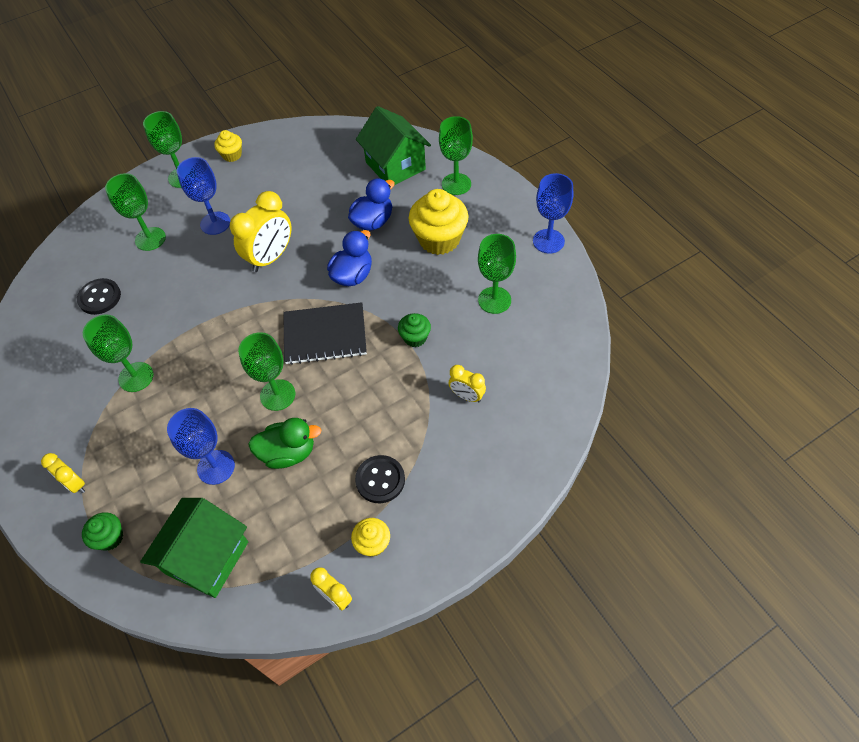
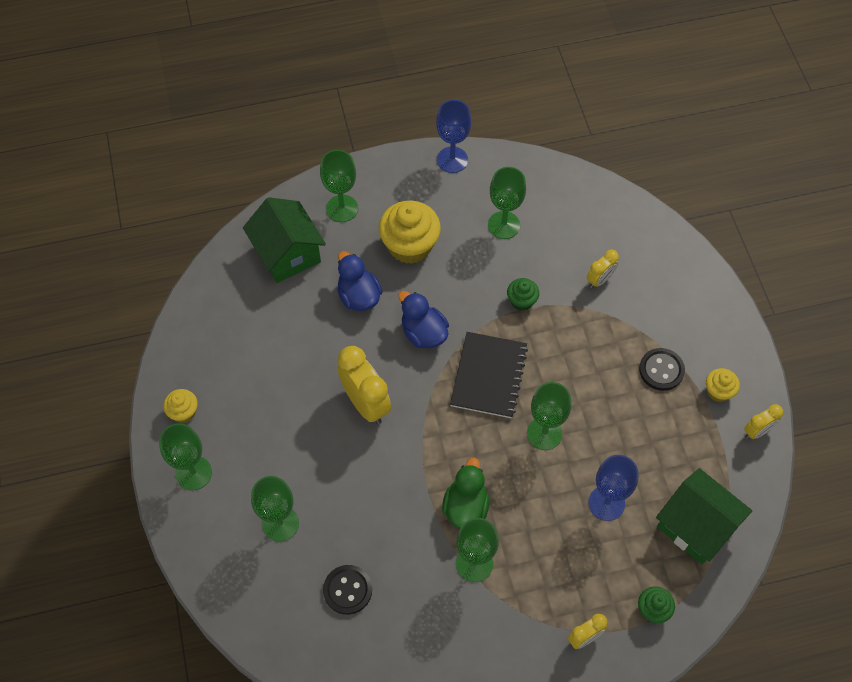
camera: 75 degrees left, 5 degrees up
blue goblet [177,157,230,235] -> none
green duck [248,418,322,469] -> green duck moved to [442,457,489,528]
green house [356,106,431,185] -> green house turned 75 degrees clockwise [243,197,326,283]

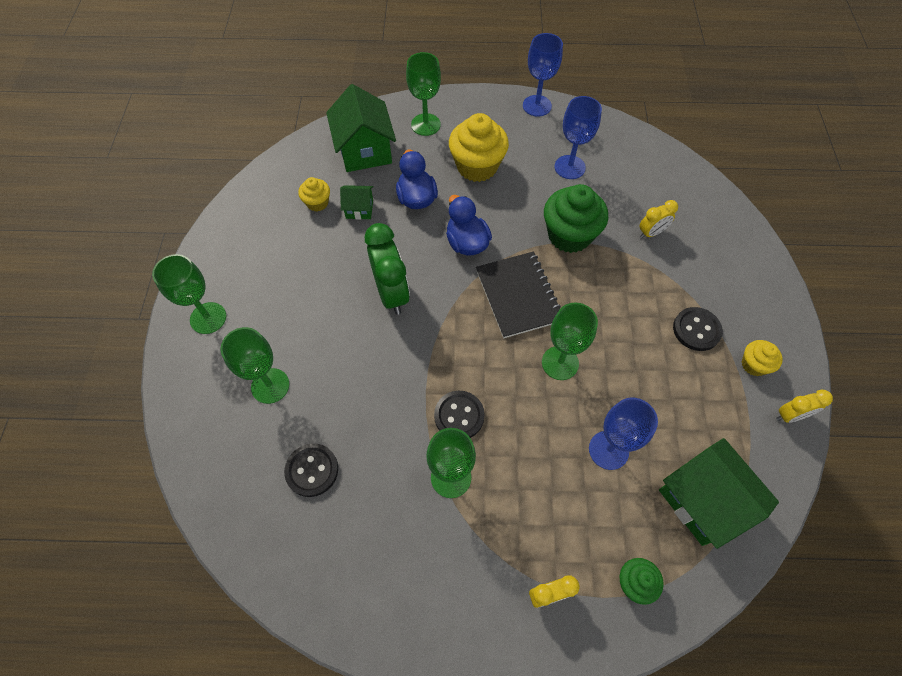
camera: 15 degrees right, 0 degrees up
yellow cupcake [163,389,198,423] -> yellow cupcake moved to [298,177,330,211]
yellow clock [337,346,391,424] -> green clock [365,223,410,315]
green duck [442,457,489,528] -> black button [434,391,485,438]
black notebook [450,332,528,418] -> black notebook turned 45 degrees counterclockwise [476,252,561,338]
green goblet [488,167,526,239] -> blue goblet [554,96,602,179]
green cupcake [507,278,539,311] -> green cupcake [544,184,608,253], size x1.94
none -> green house [340,185,373,220]

